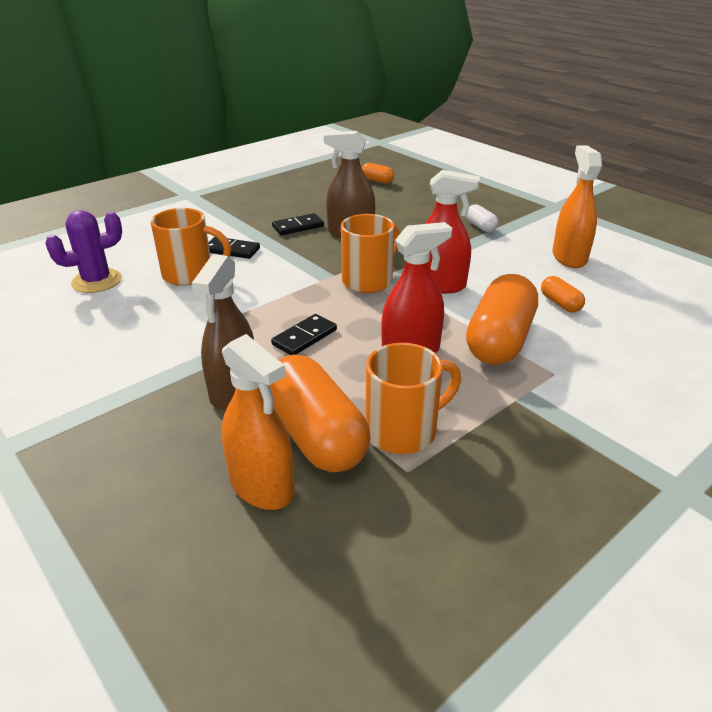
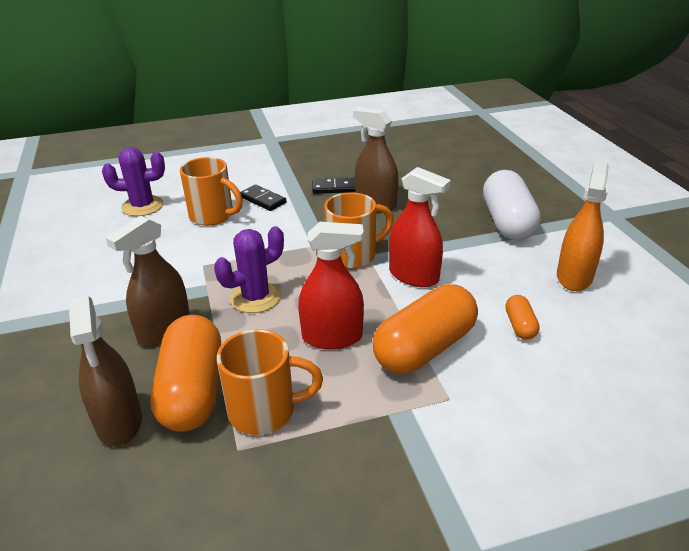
camera: 25 degrees right, 0 degrees up
orange spray bottle [221,334,295,510] -> brown spray bottle [69,296,142,446]
black domino [271,314,337,355] -> purple cactus [214,226,284,313]
orange capsule [362,163,394,184] -> none
white capsule [466,204,498,232] -> white capsule [483,170,541,240], size x2.18

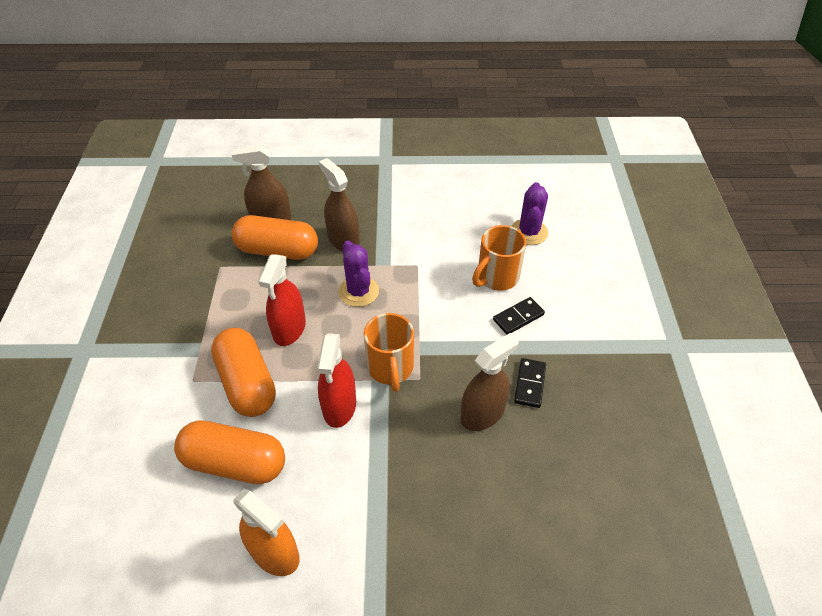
camera: 105 degrees right, 15 degrees up
orange mug [217,329,323,435] -> none
red spray bottle [389,167,451,287] -> red spray bottle turned 45 degrees counterclockwise [317,333,356,428]
white capsule [483,170,541,240] -> none
orange capsule [505,295,539,340] -> orange capsule [174,420,285,484], size x2.18

